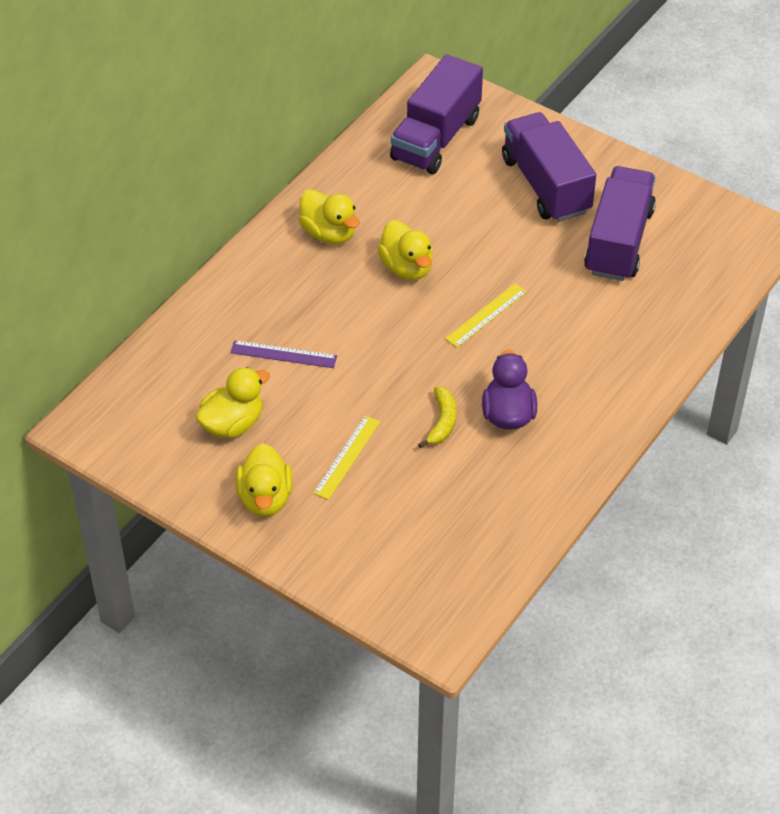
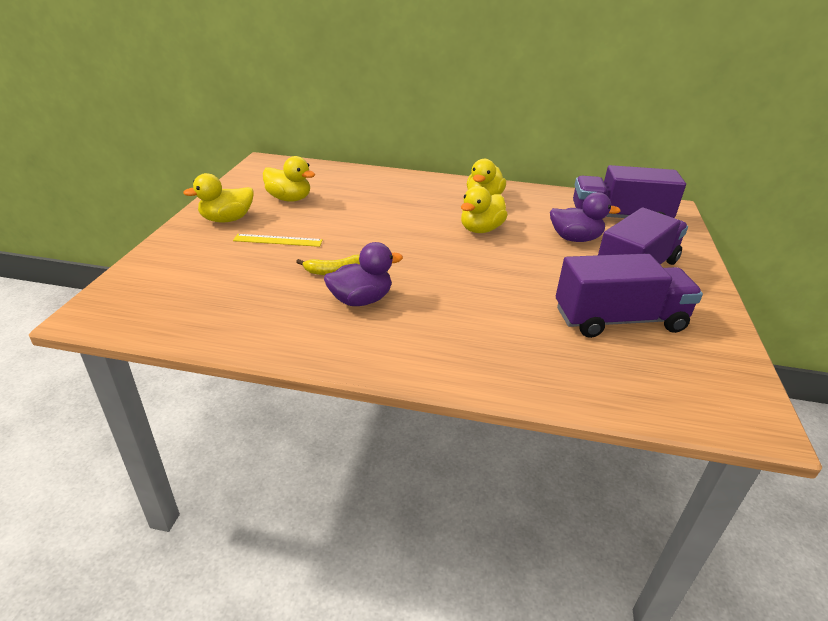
camera: 65 degrees right, 15 degrees down
purple ruler [230,340,337,368] -> none
yellow ruler [445,283,527,348] -> none
none -> purple duck [550,192,621,242]

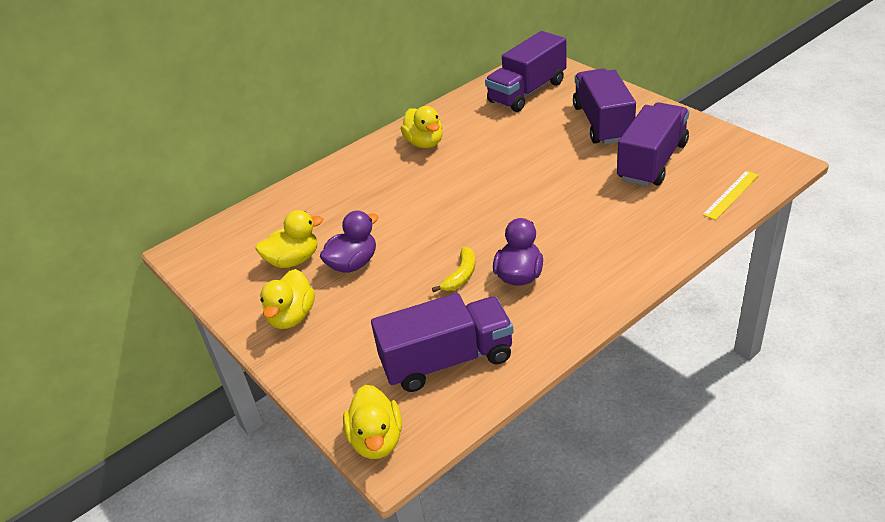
camera: 45 degrees left, 5 degrees up
yellow ruler [233,234,323,247] -> yellow ruler moved to [703,171,759,220]
yellow duck [461,186,508,233] -> yellow duck moved to [343,385,402,459]
purple duck [550,192,621,242] -> purple duck moved to [320,211,378,273]
none -> purple truck [371,293,514,392]

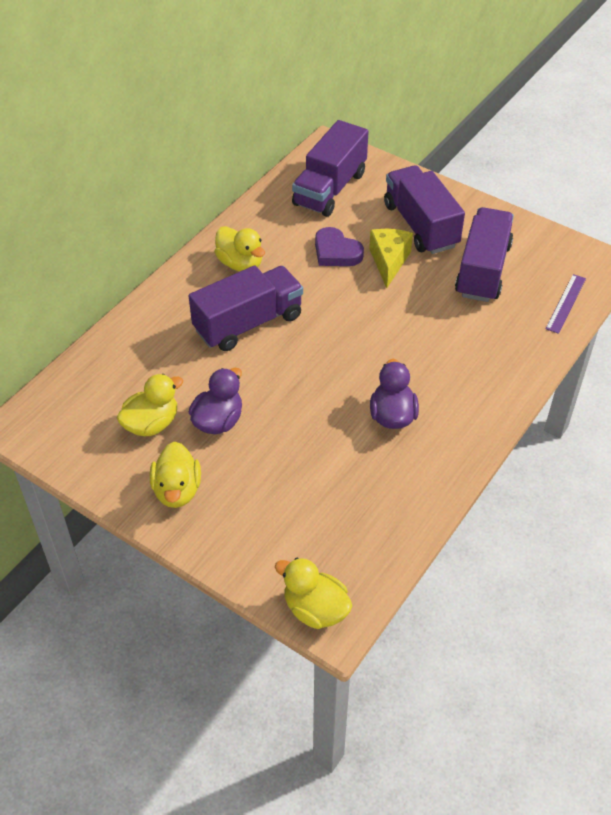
camera: 20 degrees left, 10 degrees up
yellow duck [343,385,402,459] -> yellow duck turned 150 degrees clockwise [275,557,352,629]
purple truck [371,293,514,392] -> purple truck moved to [189,265,303,351]
yellow banana [432,247,475,292] -> none
yellow ruler [703,171,759,220] -> purple ruler [545,274,586,334]
none -> purple heart [315,227,364,266]
none -> yellow cheese [369,229,413,288]

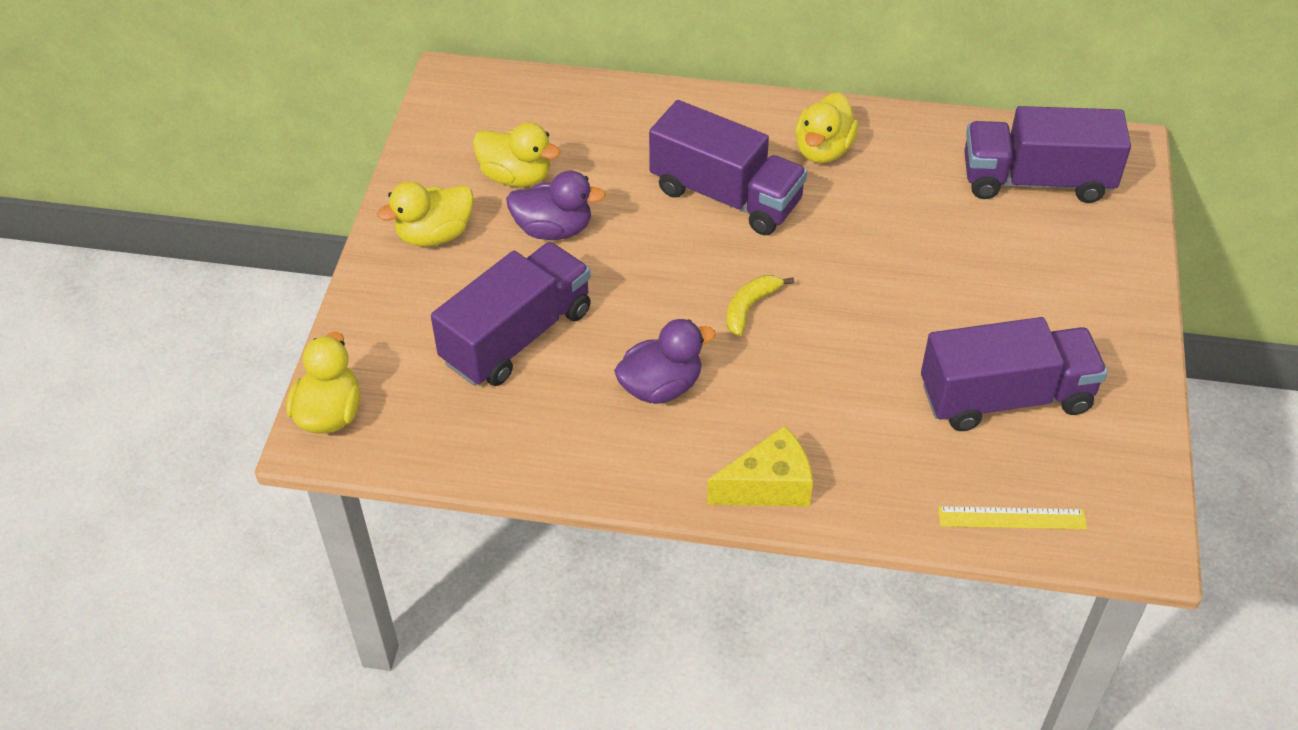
camera: 65 degrees right, 0 degrees up
purple heart [315,227,364,266] -> none
yellow cheese [369,229,413,288] -> yellow cheese moved to [707,426,813,507]
purple truck [384,165,465,254] -> purple truck moved to [431,242,591,386]
purple ruler [545,274,586,334] -> yellow ruler [938,506,1087,529]
none -> yellow banana [726,275,794,336]

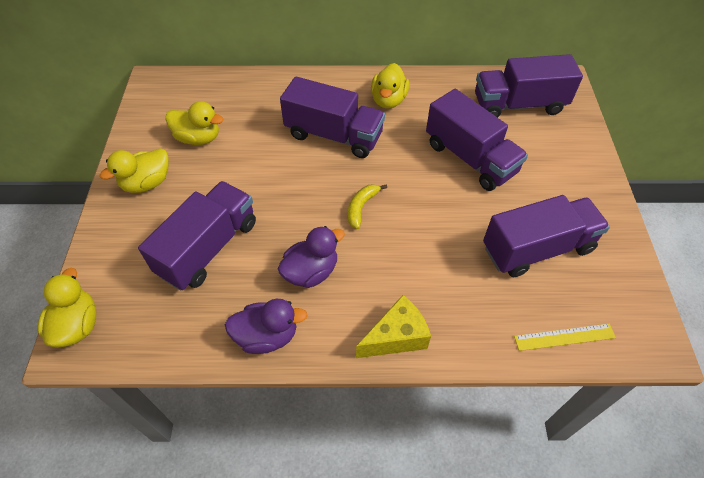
camera: 10 degrees left, 5 degrees up
purple duck [506,171,606,240] -> purple duck moved to [225,299,307,354]
none -> purple truck [426,89,528,191]

